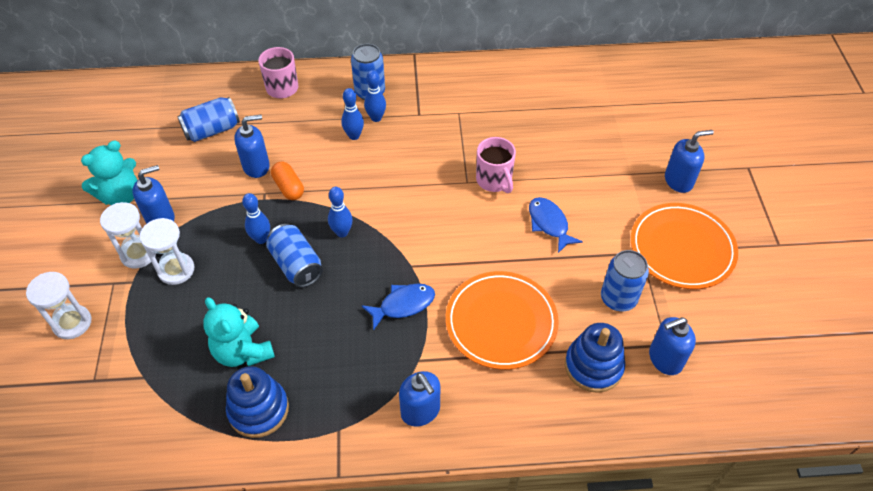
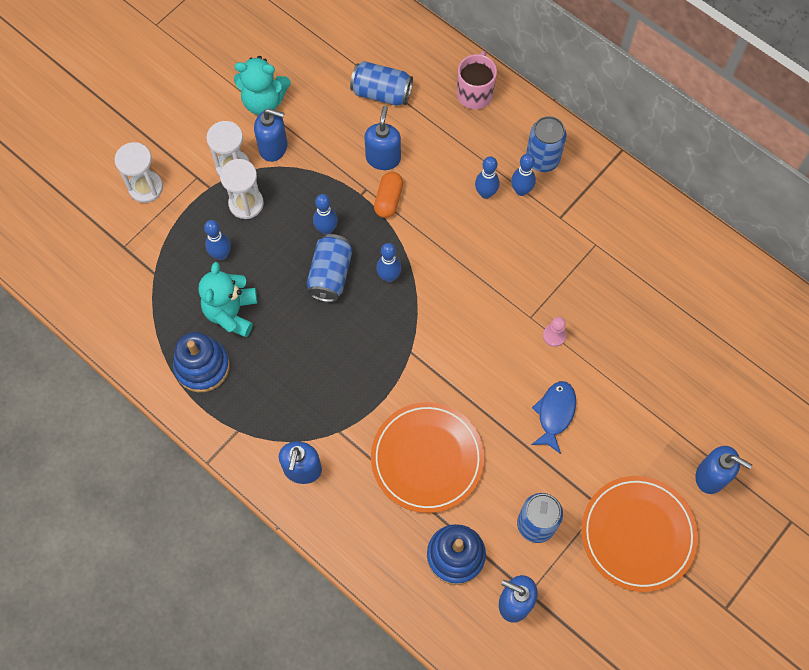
camera: 45 degrees right, 15 degrees up
blue soap dispenser [234,115,270,178] -> blue soap dispenser turned 105 degrees counterclockwise [364,106,401,170]
blue fish [361,284,435,331] -> none
pink mug [476,137,516,193] -> pink pawn [543,317,566,347]
none -> blue bowling pin [204,220,231,260]

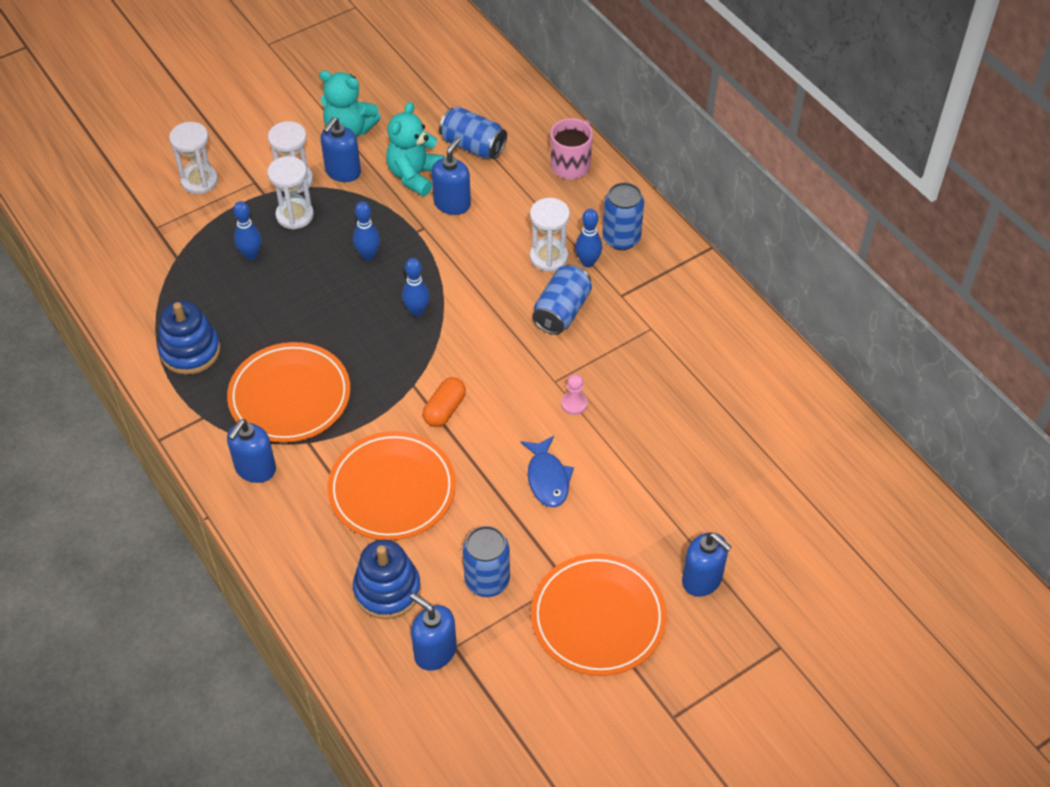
camera: 15 degrees right, 15 degrees down
turquoise teddy bear [199,262,257,337] -> turquoise teddy bear moved to [386,102,444,196]
blue soap dispenser [254,108,287,162] -> blue soap dispenser turned 90 degrees clockwise [321,117,361,182]
blue can [307,234,353,302] -> blue can moved to [532,264,592,335]
orange capsule [374,172,403,218] -> orange capsule moved to [423,377,466,427]
blue bowling pin [475,156,500,199] -> white hourglass [530,198,570,272]
blue fish [531,381,576,454] -> blue fish turned 135 degrees clockwise [520,436,574,507]
none -> orange plate [227,342,350,443]

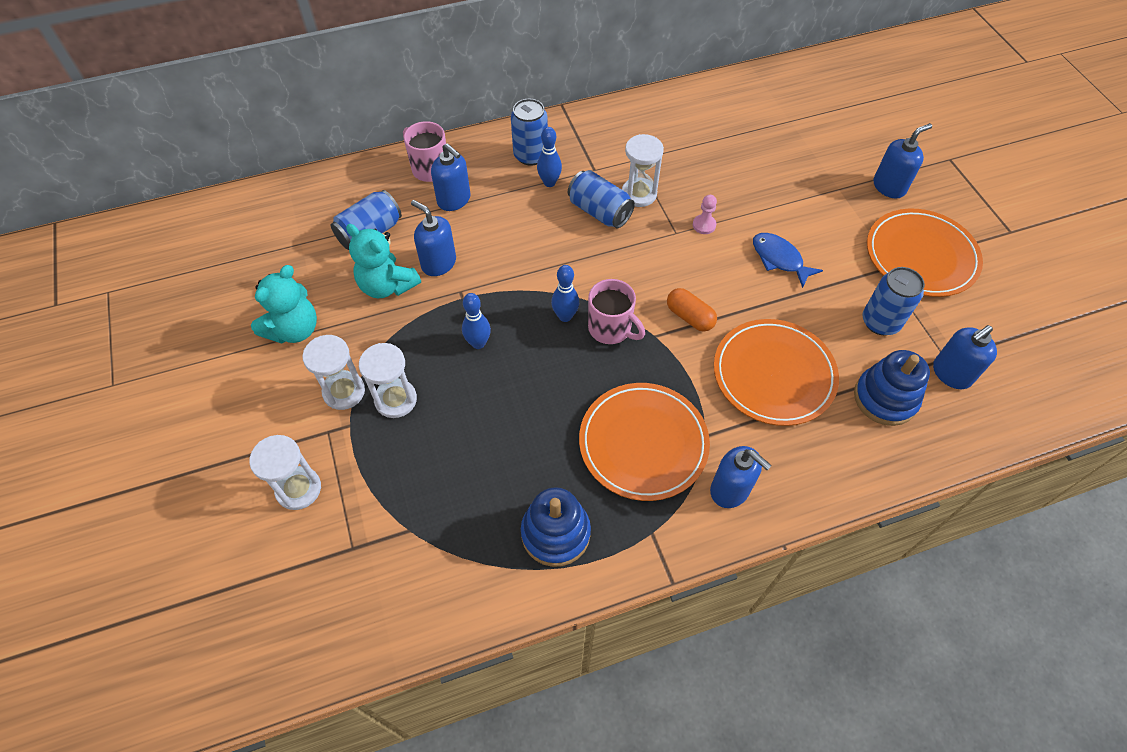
camera: 75 degrees left, 5 degrees up
blue bowling pin [233,201,262,260] -> none
blue soap dispenser [321,117,361,182] -> blue soap dispenser moved to [431,143,471,211]
blue fish [520,436,574,507] -> blue fish turned 135 degrees counterclockwise [753,233,823,288]
white hourglass [530,198,570,272] -> white hourglass moved to [622,134,664,207]
none -> pink mug [588,279,645,344]

